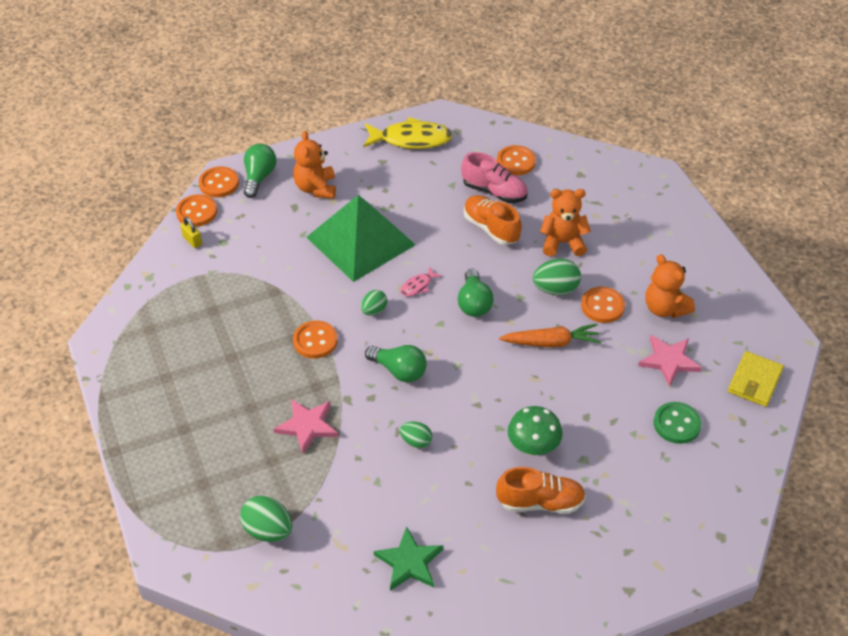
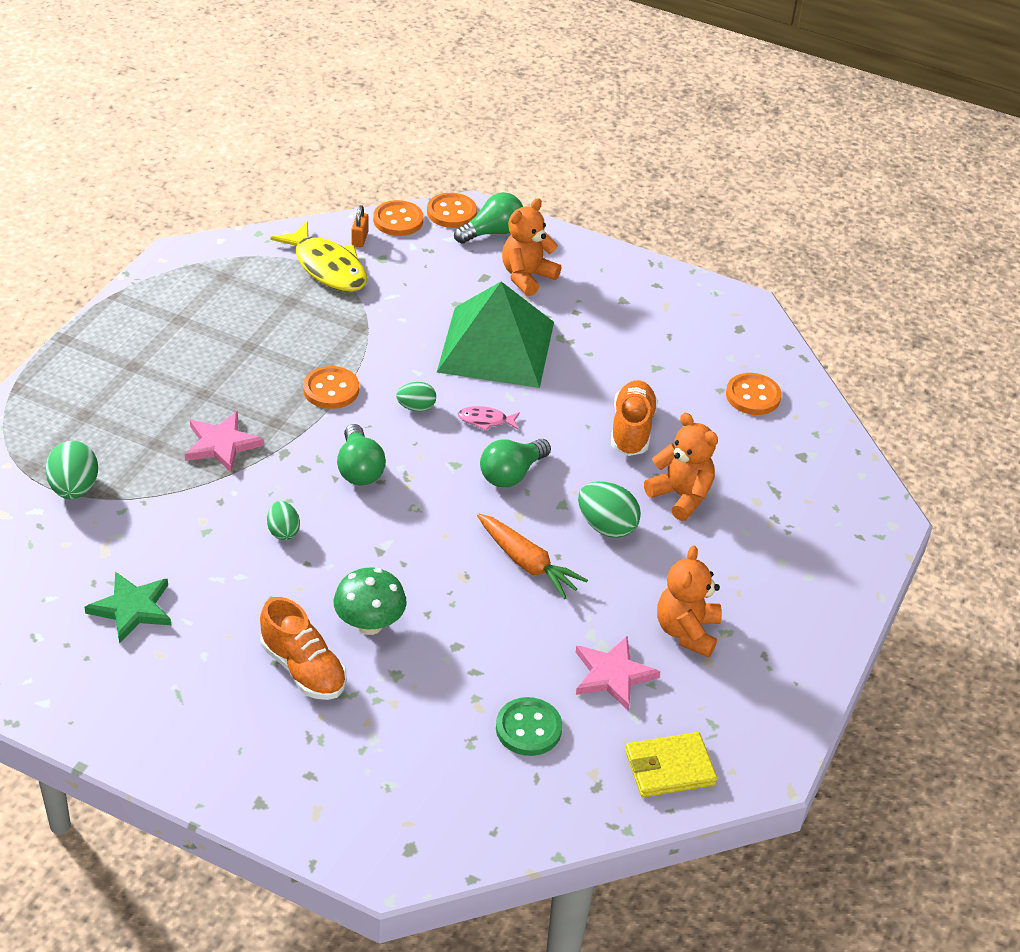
camera: 45 degrees right, 5 degrees down
yellow padlock [180,217,202,248] -> orange padlock [351,205,369,247]
yellow fish [363,117,453,149] -> yellow fish moved to [270,221,367,292]
pink shoe [461,152,528,203] -> none
orange button [581,287,625,323] -> none

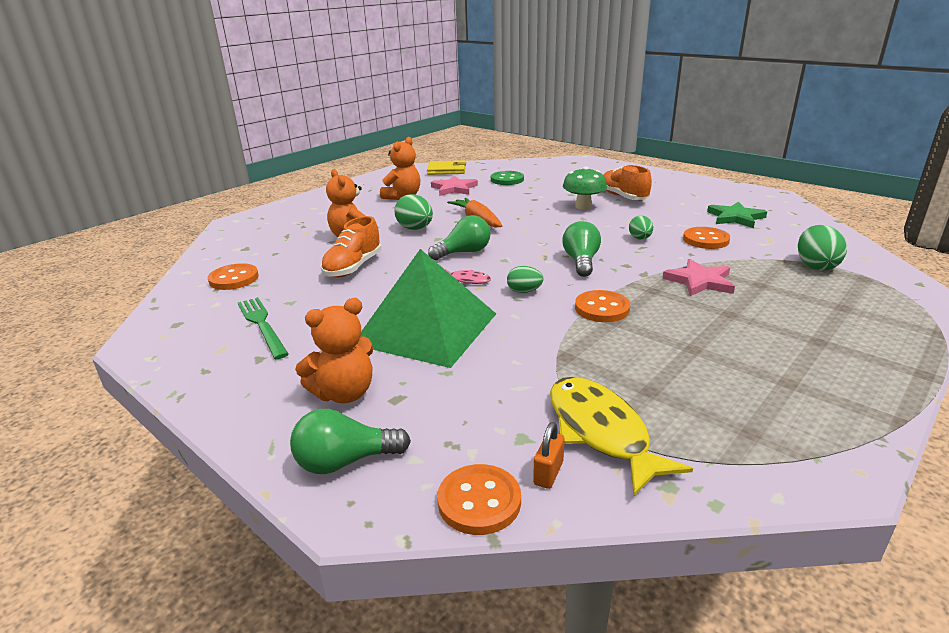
camera: 160 degrees left, 15 degrees down
orange button [427,193,477,228] -> orange button moved to [683,227,730,249]
none -> green fork [238,297,289,359]

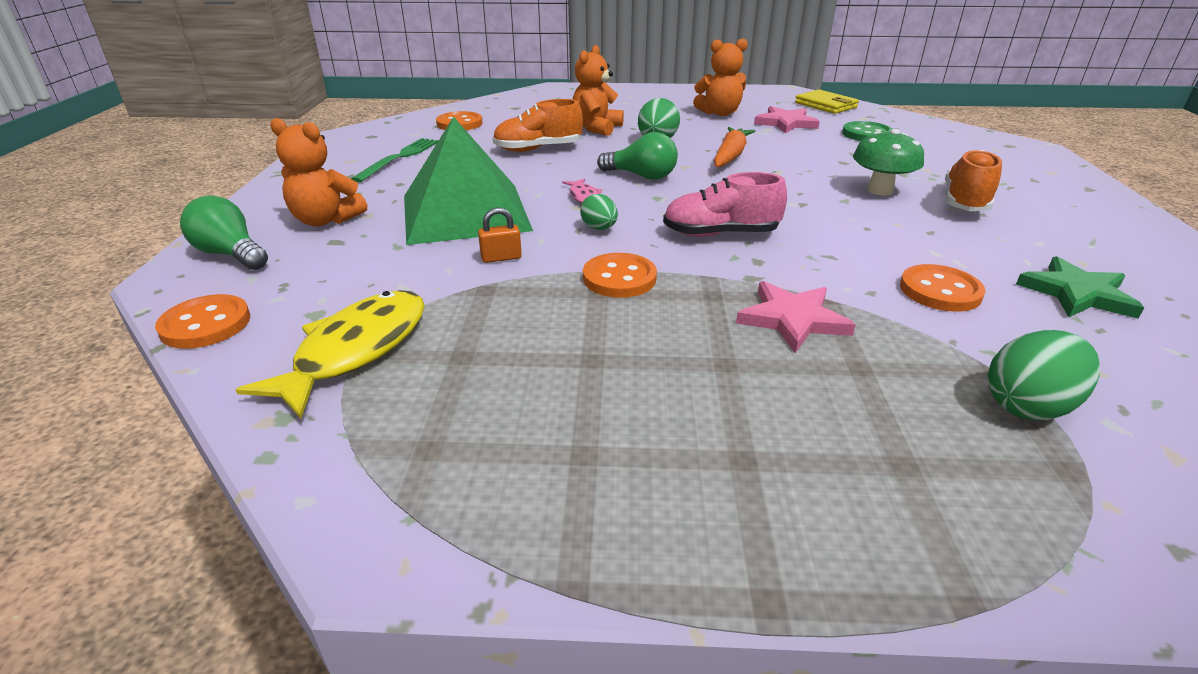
camera: 50 degrees right, 5 degrees up
orange padlock [533,422,565,489] -> orange padlock moved to [478,207,522,263]
green light bulb [562,221,601,277] -> pink shoe [663,172,787,237]
green egg [629,216,653,240] -> none

